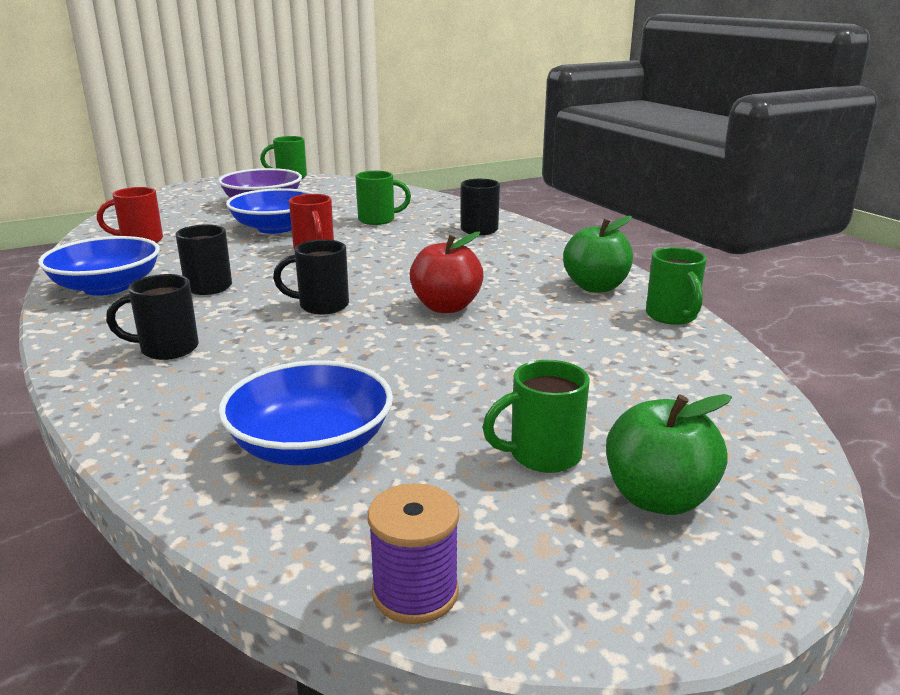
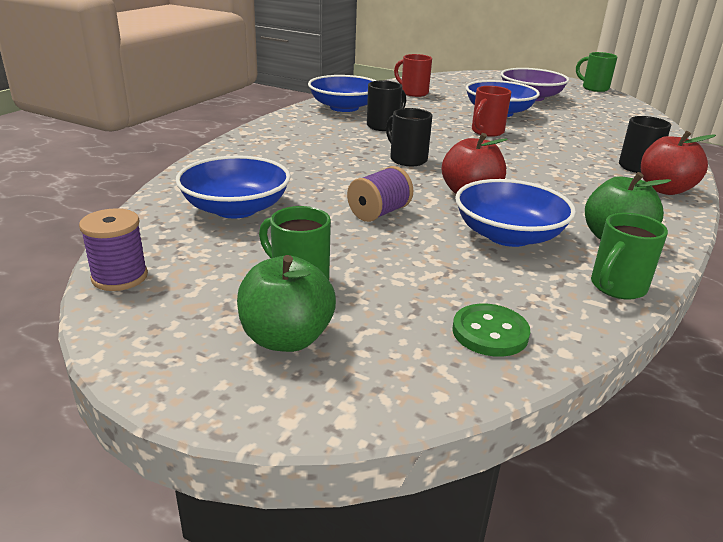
camera: 55 degrees right, 5 degrees up
black mug [106,274,199,360] -> none
green mug [356,171,411,225] -> none
none -> purple spool [347,166,414,222]
none -> green button [452,304,530,357]
none -> blue bowl [455,179,576,247]
none -> red apple [641,131,716,195]

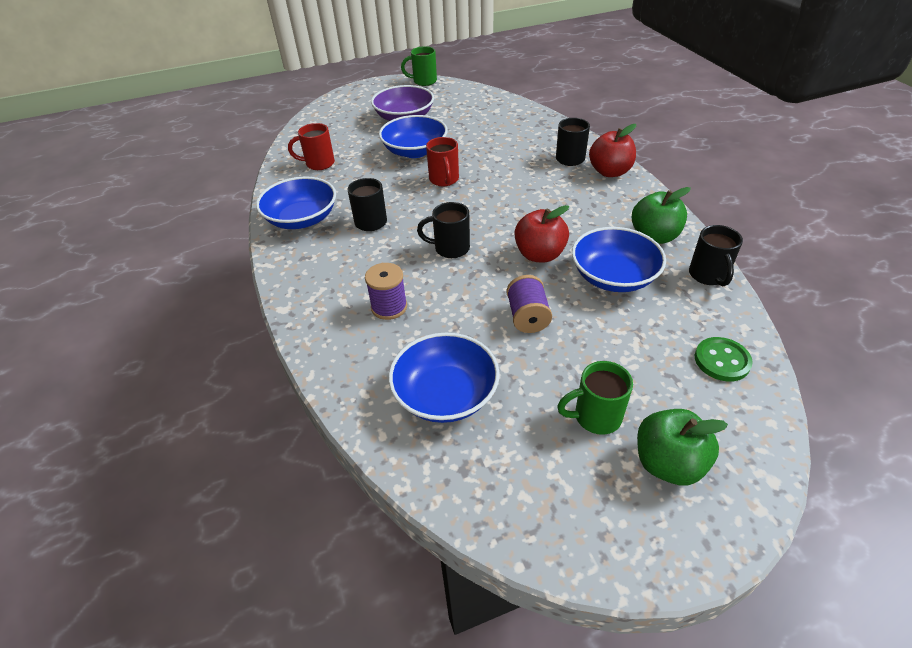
camera: 45 degrees left, 15 degrees up
purple spool [79,208,148,291] -> purple spool moved to [365,263,407,320]
green mug [591,213,668,300] -> black mug [689,225,743,286]

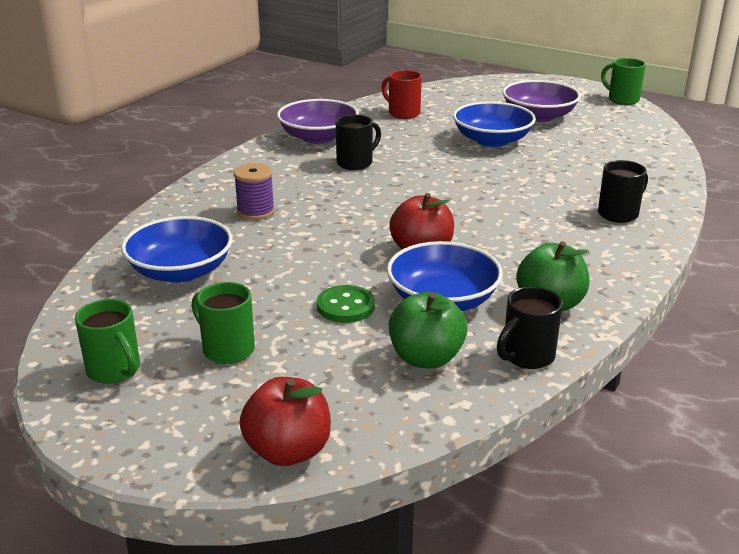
camera: 50 degrees right, 15 degrees down
blue bowl [256,177,336,229] -> purple bowl [277,99,359,144]
black mug [417,202,470,258] -> none
red mug [426,137,459,186] -> none
purple spool [507,275,552,333] -> none
red apple [589,124,636,177] -> red apple moved to [239,377,331,466]
green apple [637,409,728,486] -> green apple moved to [389,292,467,369]
green button [695,337,753,382] -> green button moved to [317,285,375,323]
none -> green mug [75,299,140,384]

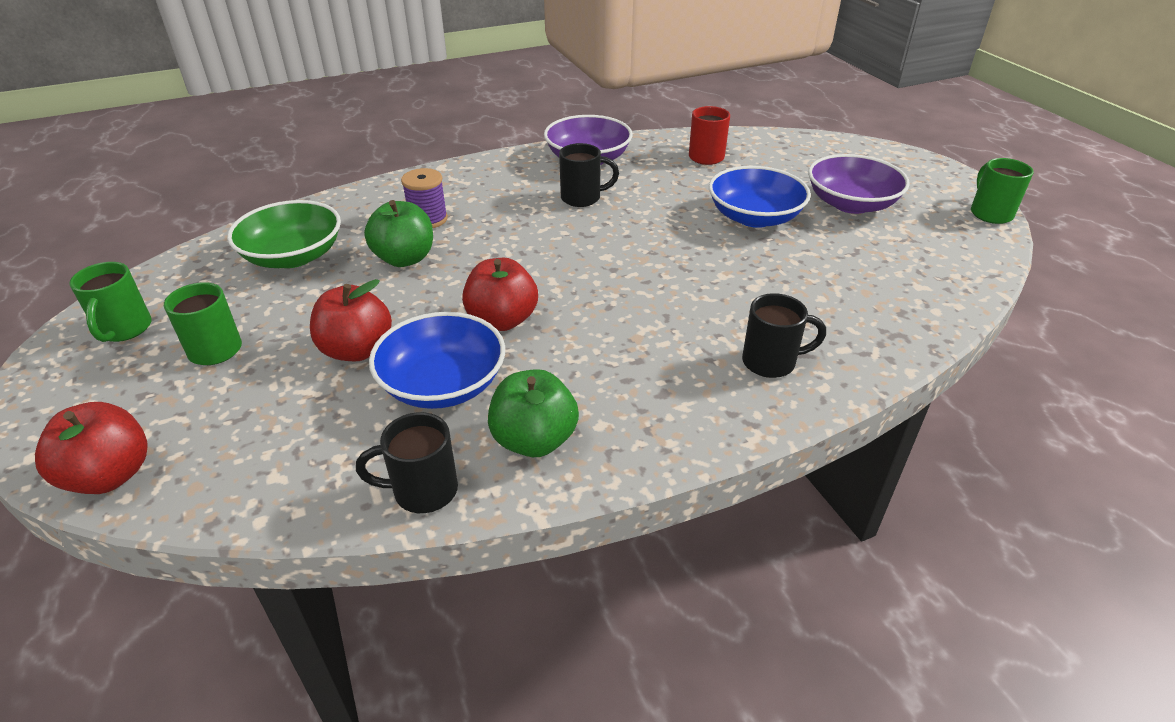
camera: 35 degrees right, 10 degrees up
blue bowl [121,216,232,283] -> green bowl [227,200,341,268]
green button [317,285,375,323] -> red apple [310,279,392,361]
green apple [389,292,467,369] -> green apple moved to [364,200,433,267]

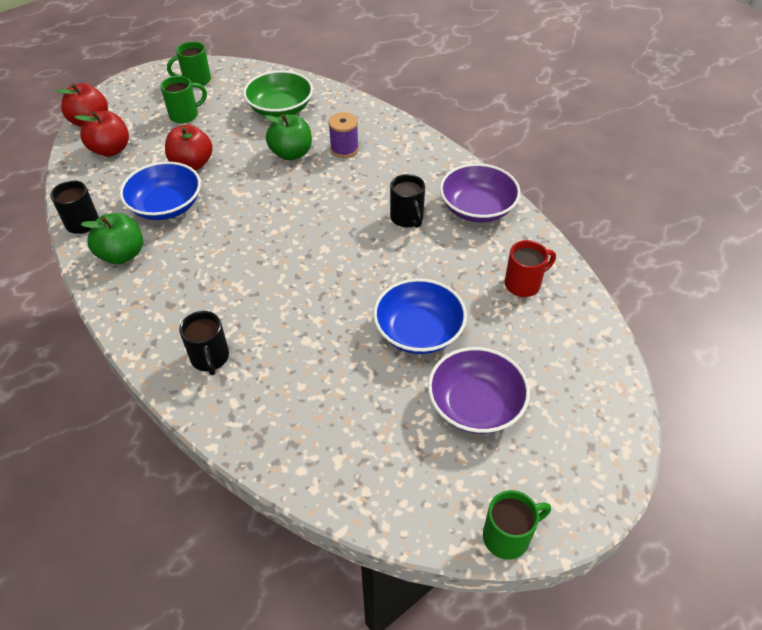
camera: 75 degrees right, 10 degrees up
red apple [462,258,538,331] -> red apple moved to [74,111,129,157]

